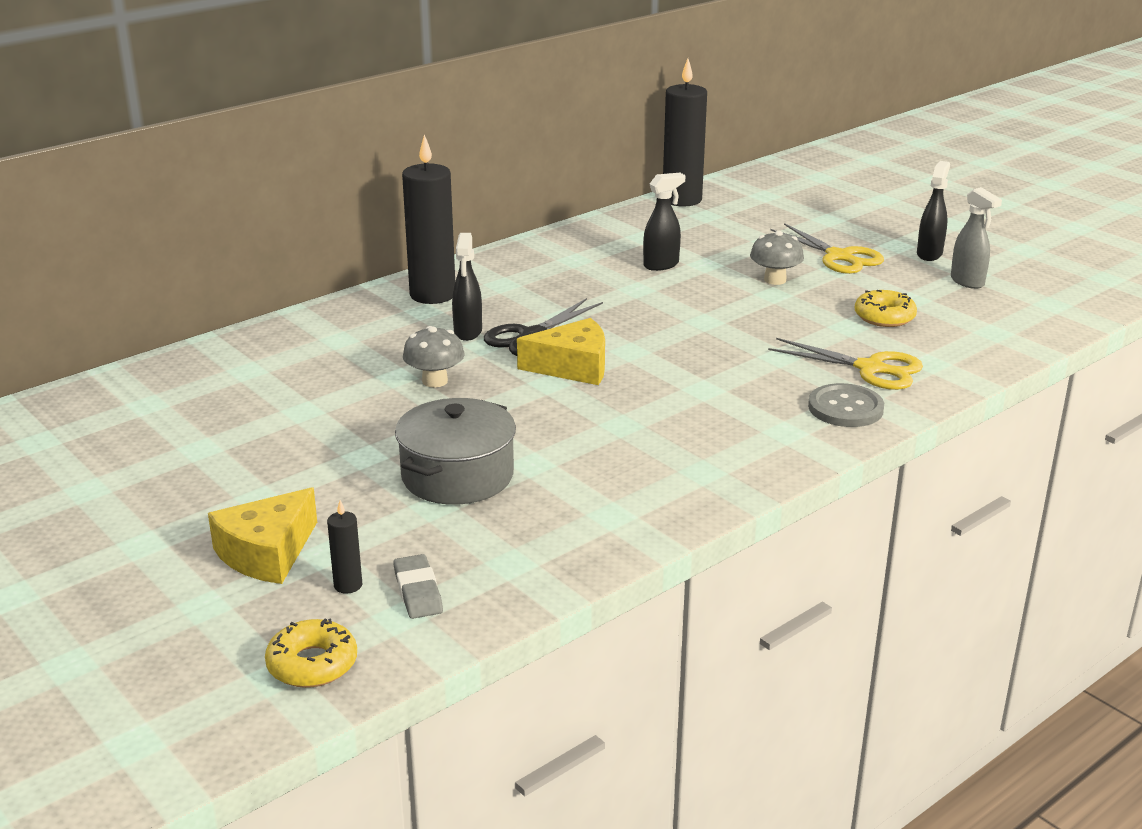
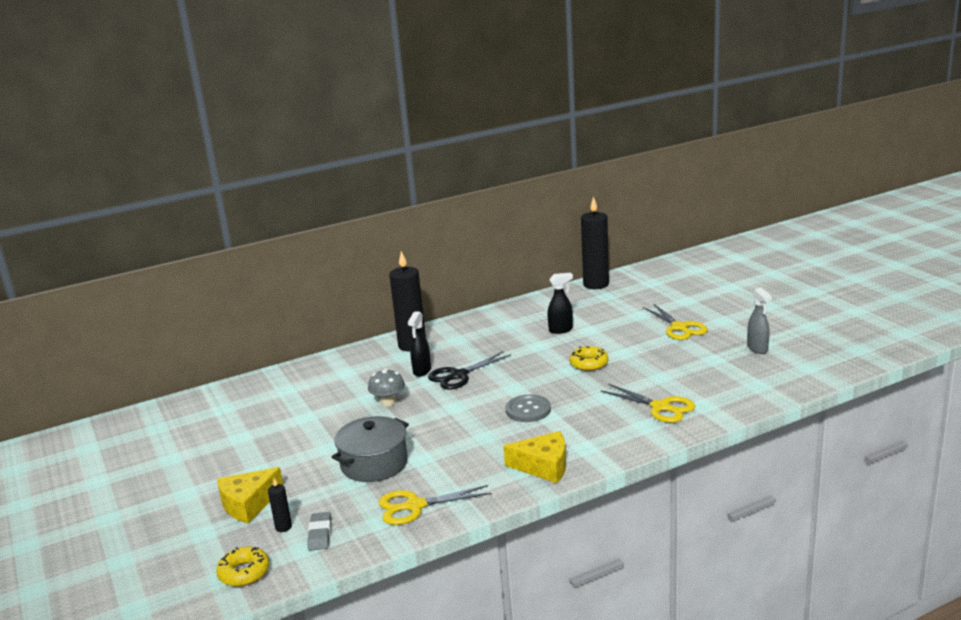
camera: 15 degrees right, 5 degrees down
yellow cheese [517,318,605,385] -> yellow cheese moved to [503,431,566,483]
grey mushroom [750,231,804,285] -> none
grey button [808,383,884,427] -> grey button moved to [506,395,551,422]
yellow donut [855,290,917,327] -> yellow donut moved to [569,346,608,371]
black spray bottle [917,161,950,261] -> none
none -> yellow scissors [379,485,492,525]

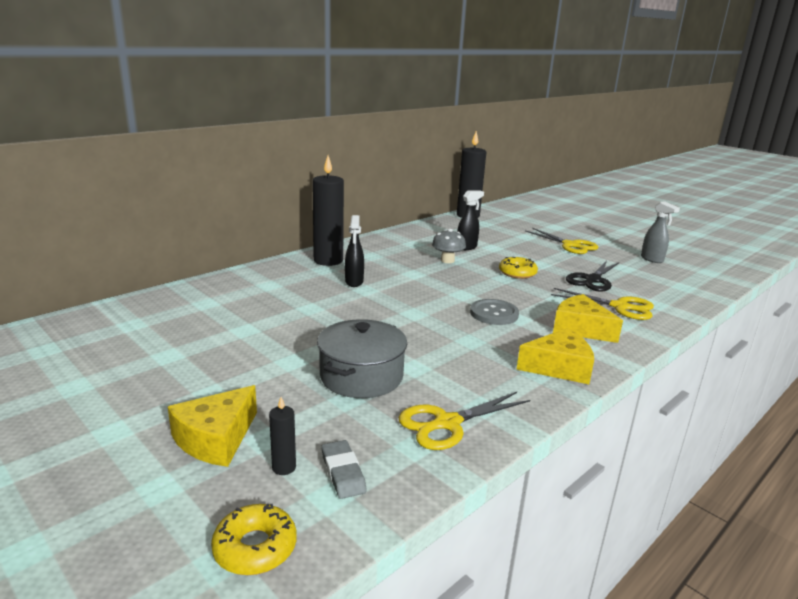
camera: 20 degrees left, 0 degrees up
grey mushroom [368,369,405,406] -> grey mushroom moved to [432,229,466,263]
black scissors [428,351,511,389] -> black scissors moved to [566,261,619,292]
none -> yellow cheese [553,294,623,343]

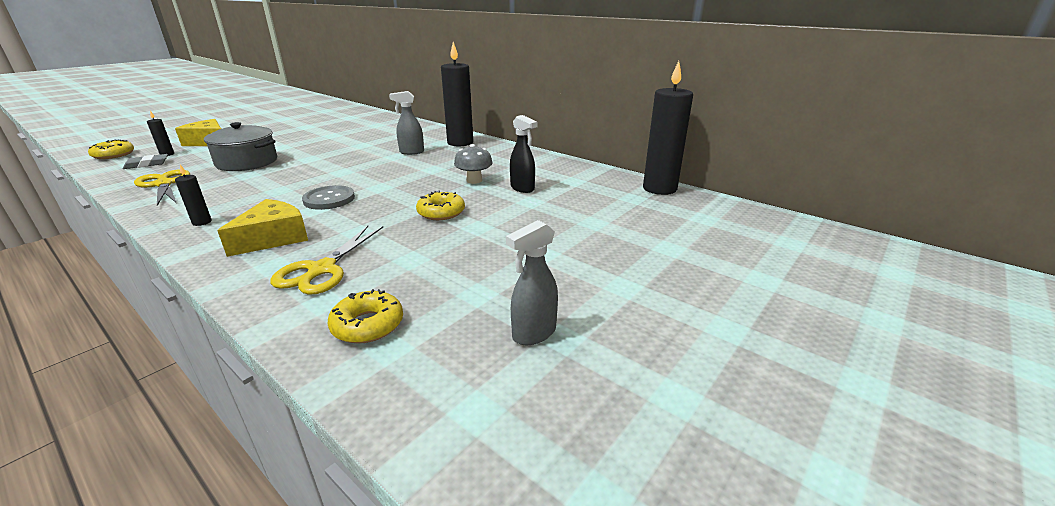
camera: 85 degrees right, 5 degrees up
black spray bottle [345,215,364,287] -> grey spray bottle [389,91,424,155]
yellow cheese [516,328,594,384] -> black candle [175,165,212,226]
yellow scissors [525,228,599,254] -> none
black scissors [566,261,619,292] -> none
none -> yellow donut [328,289,403,343]

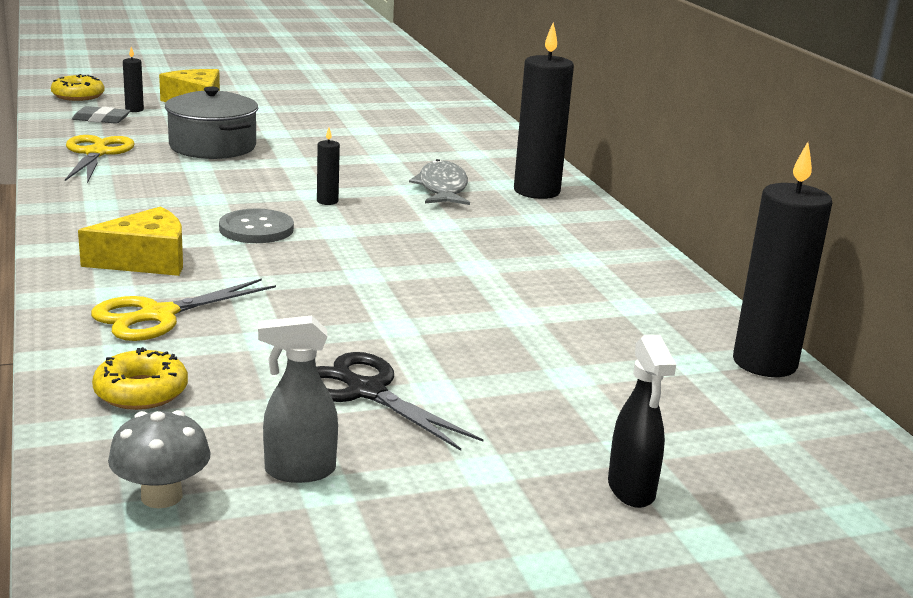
camera: 30 degrees right, 5 degrees down
black candle [175,165,212,226] -> black candle moved to [317,128,340,205]
grey spray bottle [389,91,424,155] -> grey fish [409,159,470,205]
yellow donut [416,191,465,220] -> none
grey mushroom [454,144,493,184] -> grey mushroom moved to [108,410,211,508]
black spray bottle [510,115,537,193] -> black spray bottle moved to [608,335,676,508]
none -> black scissors [316,352,483,451]

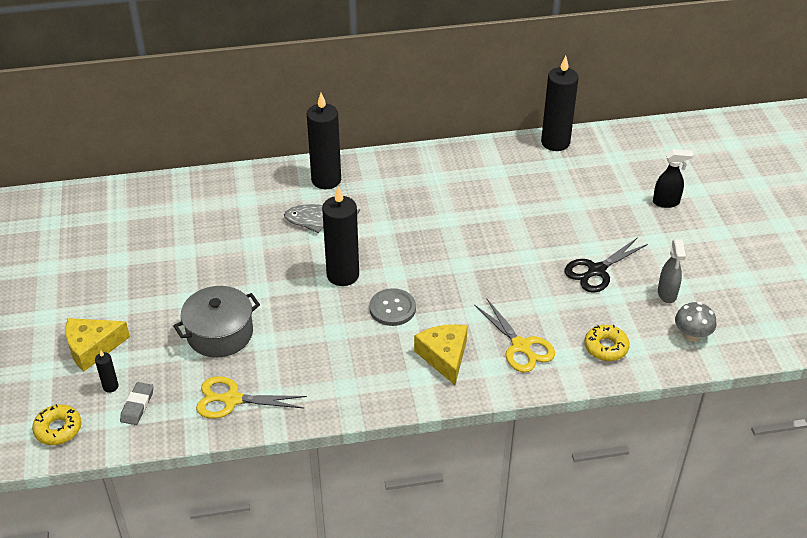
camera: 80 degrees left, 20 degrees up
black candle [317,128,340,205] -> black candle [322,186,359,286], size x2.30

